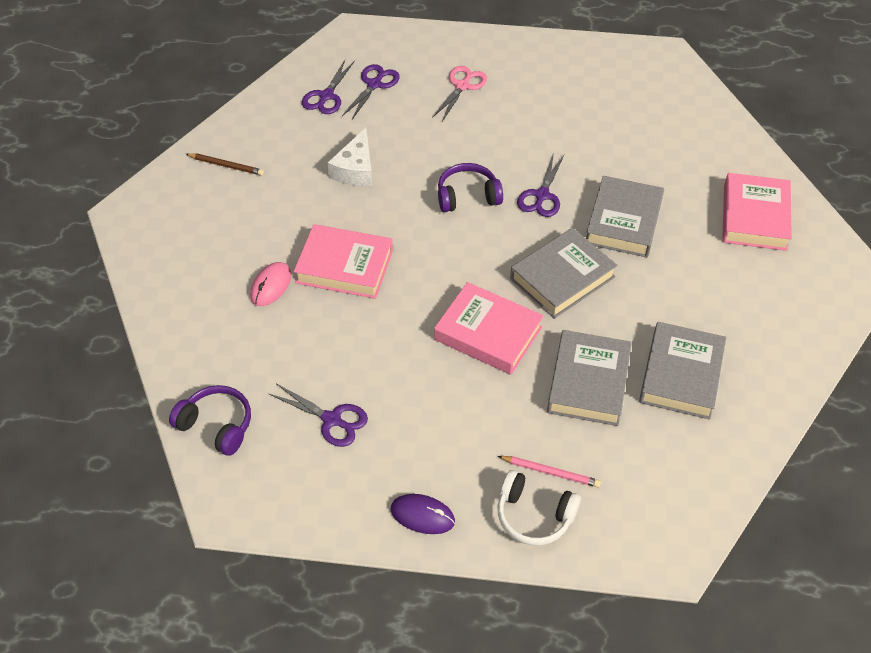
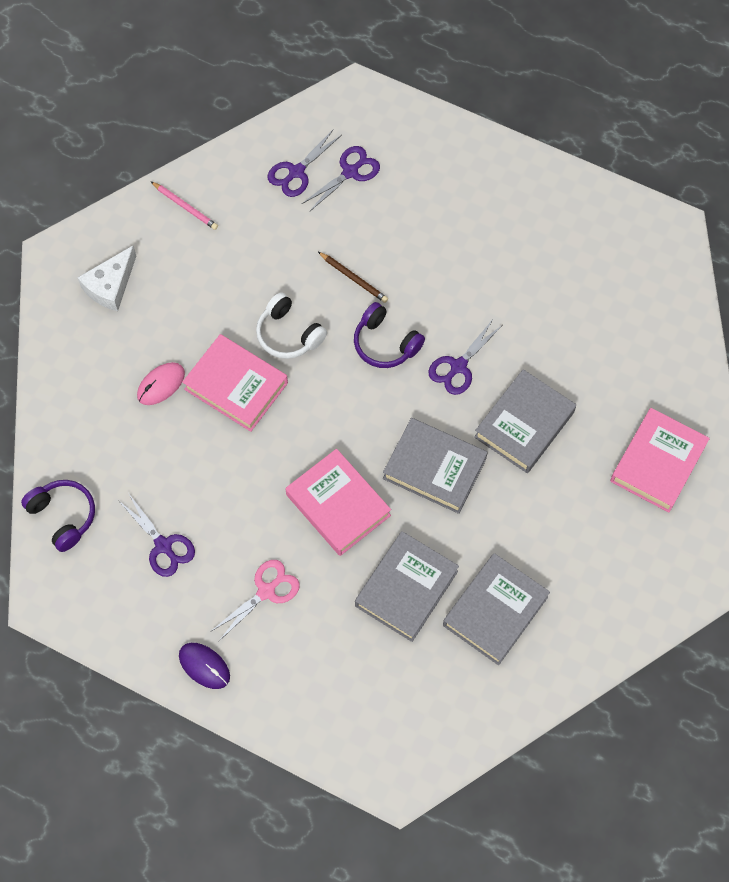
camera: 20 degrees right, 15 degrees up
brown pencil [186,153,264,175] -> brown pencil moved to [318,252,388,303]
white cheese [327,128,372,186] -> white cheese moved to [77,245,136,311]
pink scissors [432,66,487,121] -> pink scissors moved to [210,560,300,641]
purple headphones [438,163,503,212] -> purple headphones turned 150 degrees counterclockwise [354,302,425,368]
pink pencil [498,456,601,487] -> pink pencil moved to [150,181,218,230]
white headphones [498,470,581,546] -> white headphones moved to [256,292,327,359]
grey book [510,228,618,319] -> grey book turned 45 degrees clockwise [383,418,488,514]

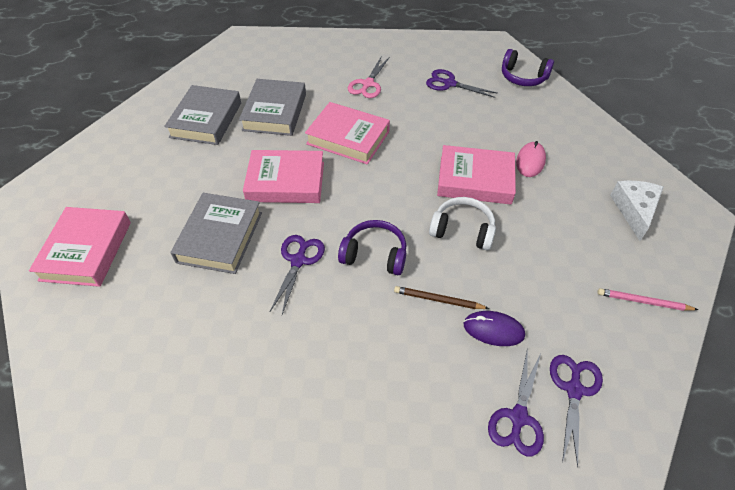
camera: 155 degrees right, 15 degrees down
purple mouse [179,643,230,689] -> purple mouse moved to [464,311,525,346]
grey book [383,418,488,514] -> pink book [243,150,324,203]

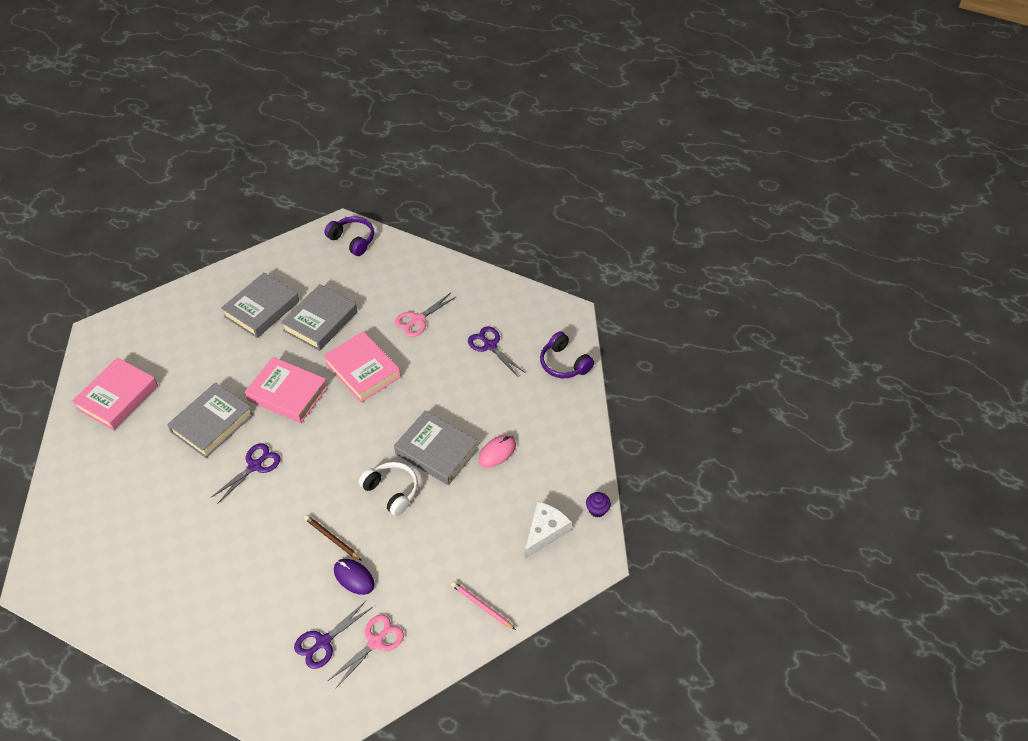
camera: 25 degrees right, 0 degrees up
purple headphones [338,220,406,275] -> purple headphones moved to [324,216,374,256]
pink book [437,145,516,205] -> grey book [394,411,479,485]
purple scissors [550,355,603,468] -> pink scissors [328,615,404,689]
none -> purple cupcake [586,492,611,518]

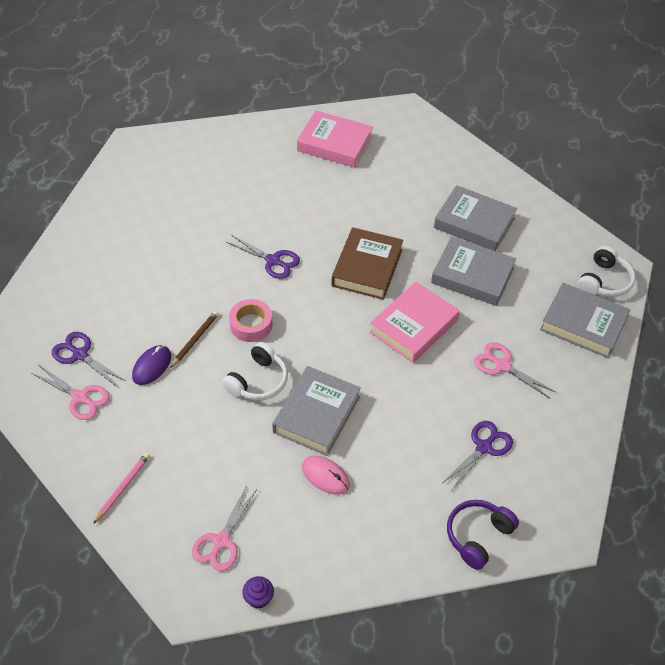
camera: 80 degrees right, 0 degrees up
grey book [167,382,253,458] -> grey book moved to [540,283,630,358]
pink book [245,357,328,423] -> brown book [331,227,403,300]
purple headphones [324,216,374,256] -> white headphones [577,245,635,297]
white cheese [525,501,572,559] -> pink scissors [192,485,257,571]
none -> pink tape [229,299,273,342]

